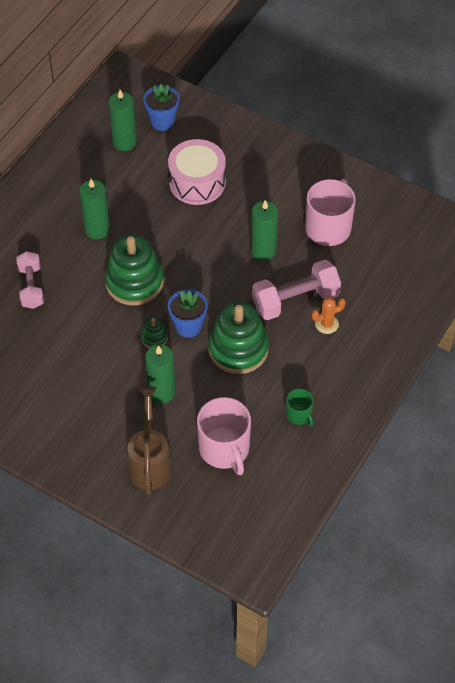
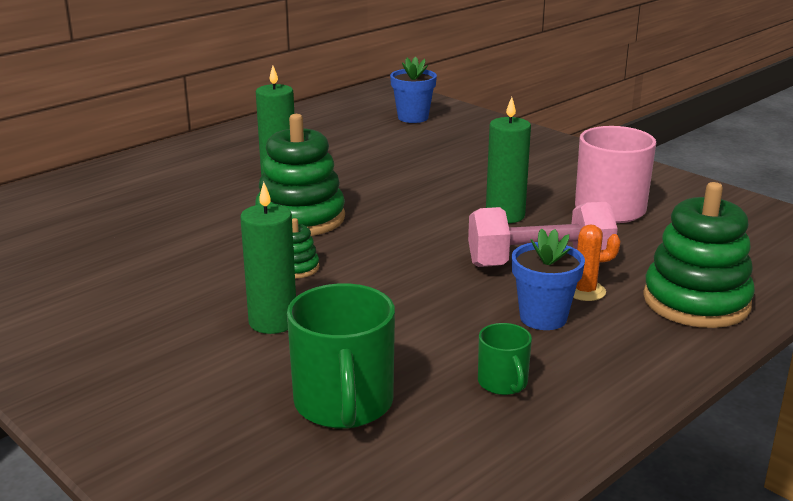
camera: 15 degrees right, 30 degrees down
pink dumbbell [16,251,44,309] -> none
green candle [108,90,137,151] -> none
brown watering can [127,387,173,495] -> none
pink drum [168,139,226,205] -> none
blue flower pot [168,289,208,338] -> blue flower pot moved to [512,228,585,330]
pink mug [197,397,251,475] -> green mug [287,283,395,429]
green stacking toy [208,301,269,374] -> green stacking toy moved to [643,182,755,328]

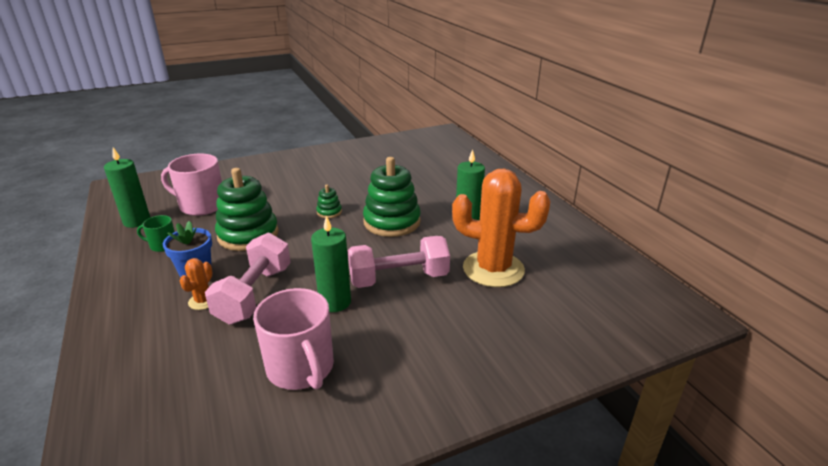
camera: 110 degrees right, 5 degrees up
green candle [240,182,296,334] -> green candle moved to [104,147,151,228]
green mug [287,283,395,429] -> pink mug [161,153,222,216]
blue flower pot [390,57,437,123] -> none
green stacking toy [643,182,755,328] -> green stacking toy moved to [215,168,279,251]
none -> pink dumbbell [348,236,450,288]
none -> orange cactus [452,168,551,287]

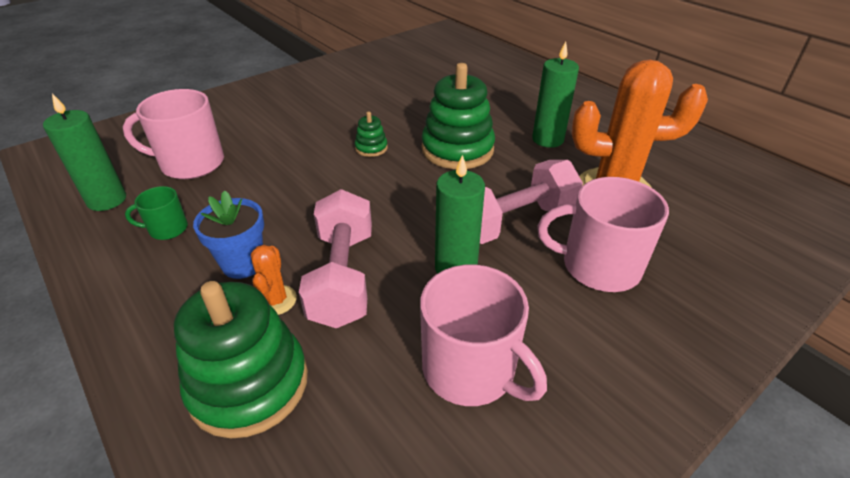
camera: 15 degrees left, 10 degrees up
green stacking toy [215,168,279,251] -> green stacking toy moved to [174,281,308,438]
none -> pink mug [537,177,669,292]

